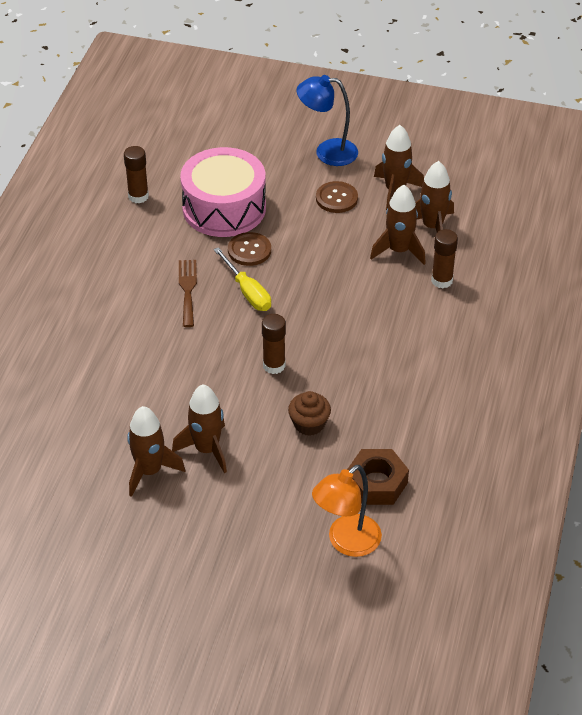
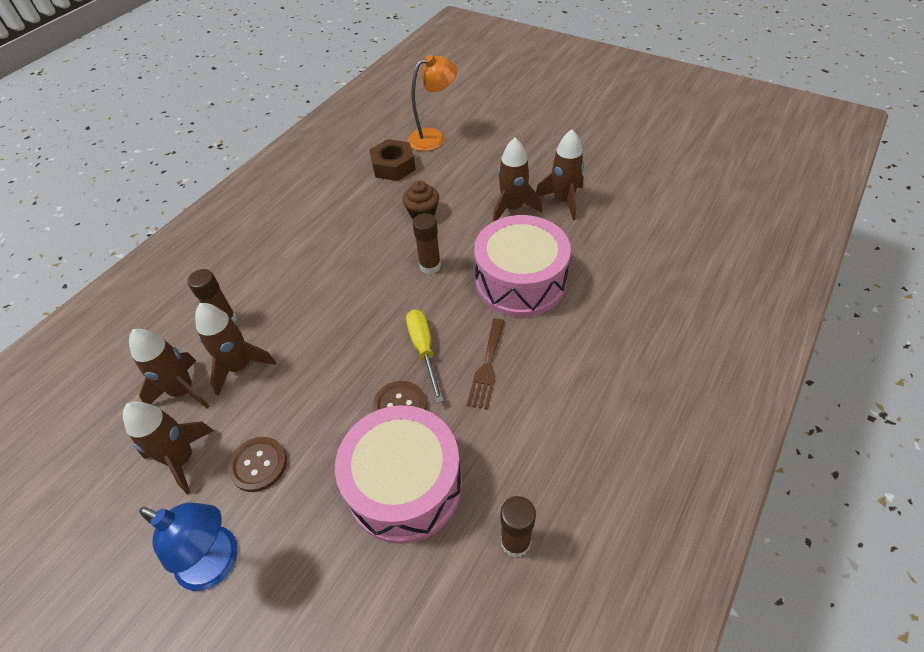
camera: 160 degrees left, 5 degrees up
none -> pink drum [474,215,571,317]

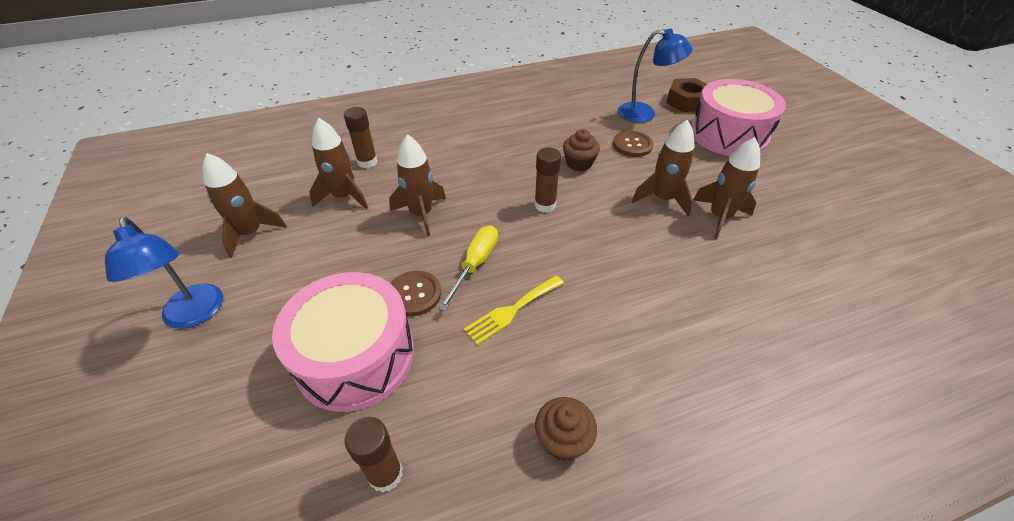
camera: 35 degrees right, 5 degrees down
brown rocket [129,329,210,409] -> brown rocket moved to [389,134,446,236]
brown button [228,437,287,492] -> brown button moved to [613,131,654,157]
brown nut [369,139,416,181] -> brown nut moved to [666,78,707,112]
orange lamp [407,55,457,151] -> blue lamp [618,29,693,123]
brown fork [467,318,505,410] -> yellow fork [464,275,564,345]
pink drum [474,215,571,317] -> pink drum moved to [691,79,786,156]
none -> brown cupcake [535,397,597,461]

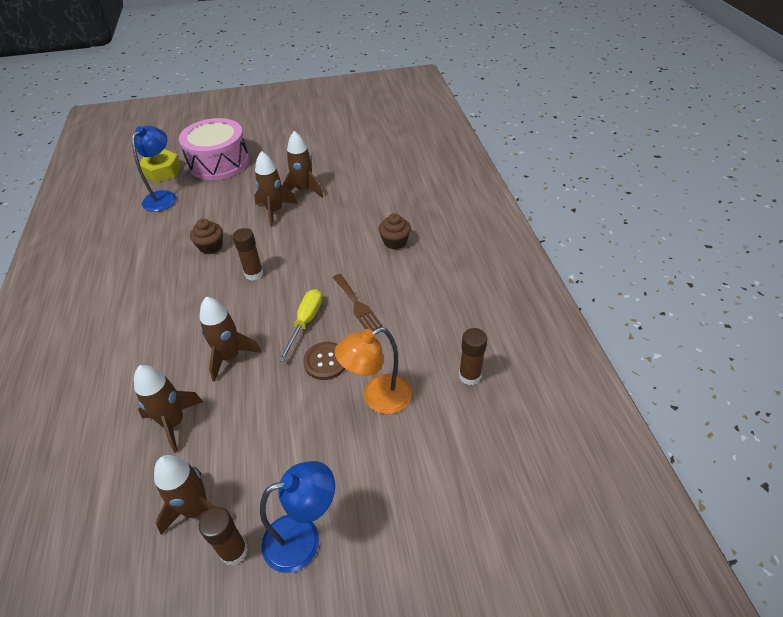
camera: 80 degrees left, 0 degrees up
pink drum [272,272,414,412] -> orange lamp [335,327,412,414]
brown glue stick [344,107,378,168] -> brown glue stick moved to [199,507,248,566]
yellow screwdriver [438,226,498,311] -> yellow screwdriver turned 75 degrees clockwise [278,289,322,362]
yellow fork [464,275,564,345] -> brown fork [332,274,383,331]
brown cupcake [535,397,597,461] -> brown cupcake moved to [379,213,411,249]
brown button [613,131,654,157] -> none
brown nut [666,78,707,112] -> yellow nut [140,149,181,182]

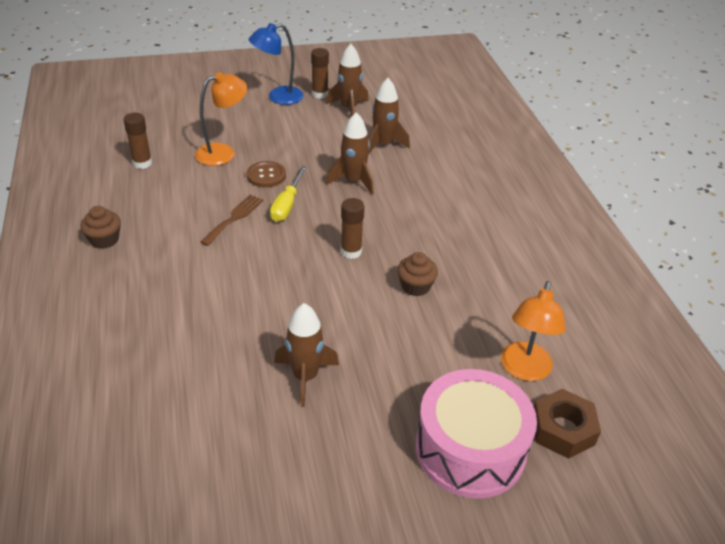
camera: 175 degrees right, 5 degrees down
blue lamp [132,126,177,212] -> orange lamp [501,281,566,381]
yellow nut [140,149,181,182] -> brown nut [534,389,601,459]
brown rocket [254,151,298,227] -> none
brown fork [332,274,383,331] -> brown fork turned 60 degrees clockwise [200,195,264,246]
brown cupcake [379,213,411,249] -> brown cupcake moved to [80,206,121,249]

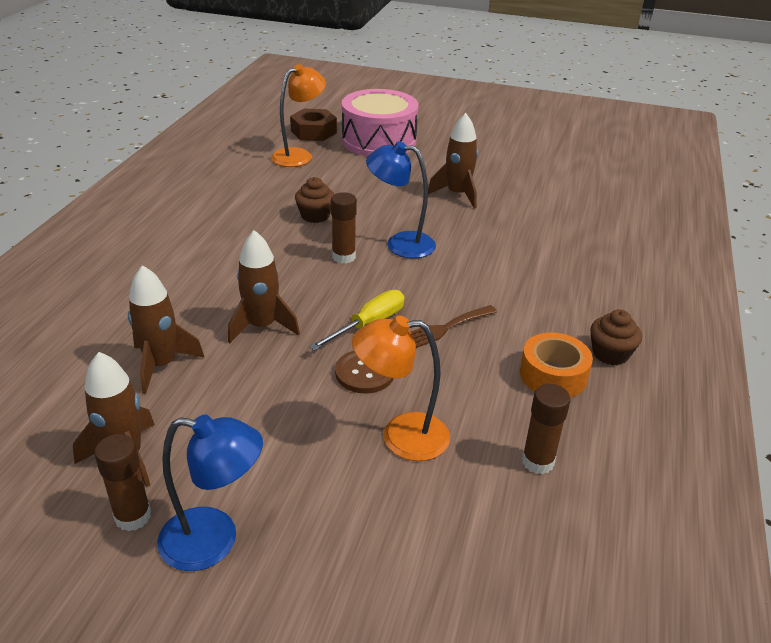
camera: 150 degrees left, 5 degrees down
none -> blue lamp [366,141,436,258]
none -> orange tape [520,332,593,397]

